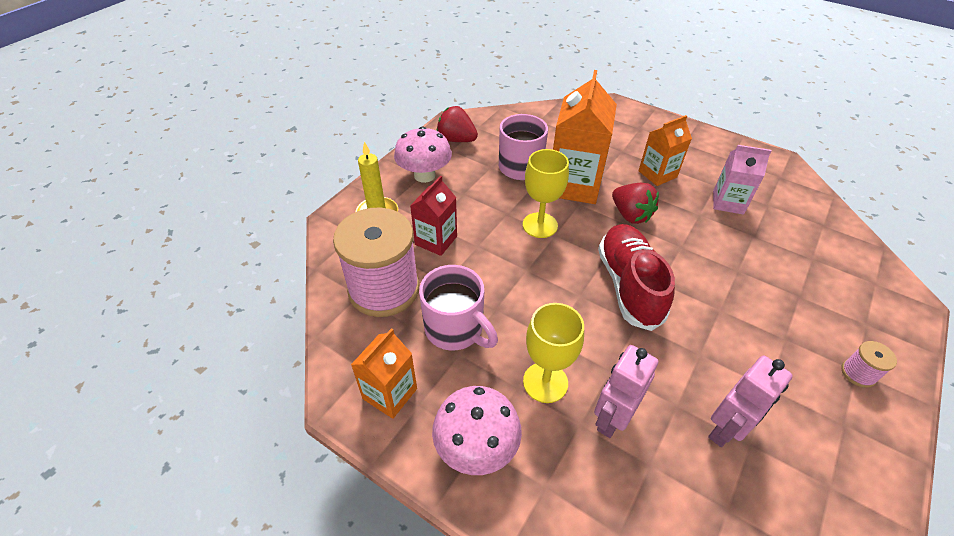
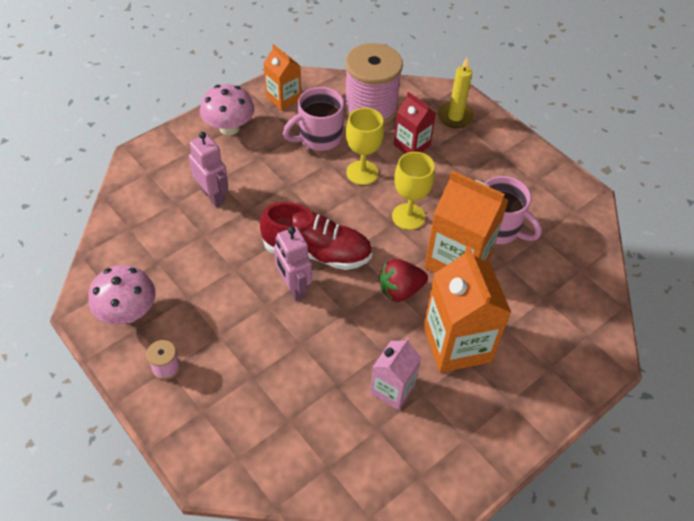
camera: 105 degrees right, 5 degrees up
pink mushroom [394,126,452,183] -> pink mushroom moved to [89,265,156,325]
red strawberry [437,106,478,142] -> none
yellow goblet [523,303,584,403] -> yellow goblet moved to [346,108,384,185]
orange carton [638,115,692,186] -> orange carton [423,246,511,373], size x1.71
pink robot [708,355,793,447] -> pink robot moved to [274,226,312,301]

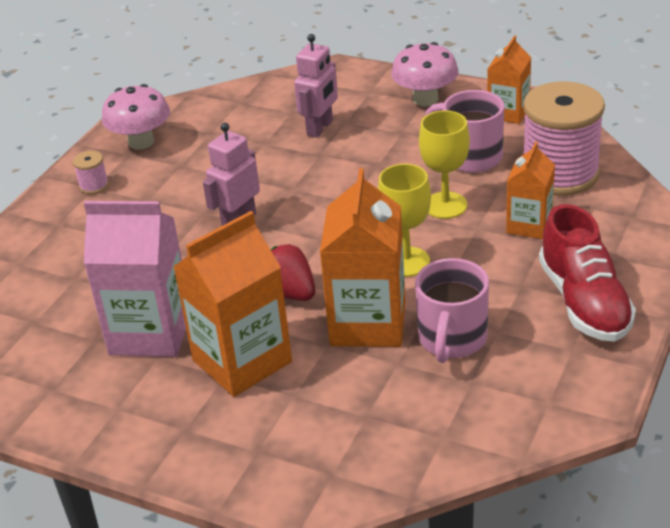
camera: 70 degrees right, 15 degrees down
red shoe [260,202,372,270] -> red shoe moved to [539,204,636,342]
pink carton [370,338,421,410] -> pink carton [84,201,186,357], size x1.71
red carton [394,92,436,154] -> orange carton [506,141,555,239]
yellow candle [438,58,474,128] -> none

